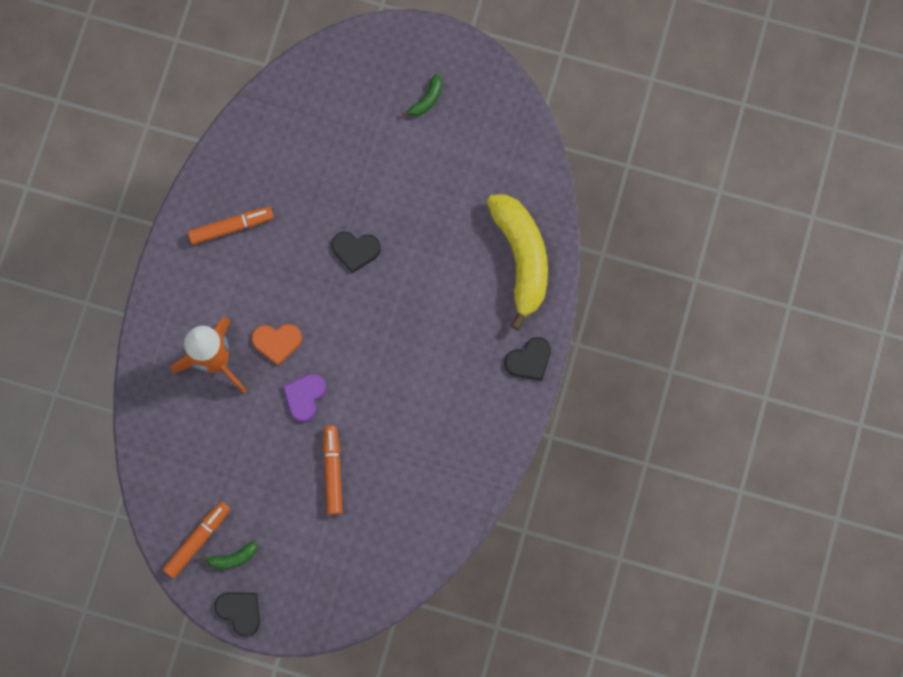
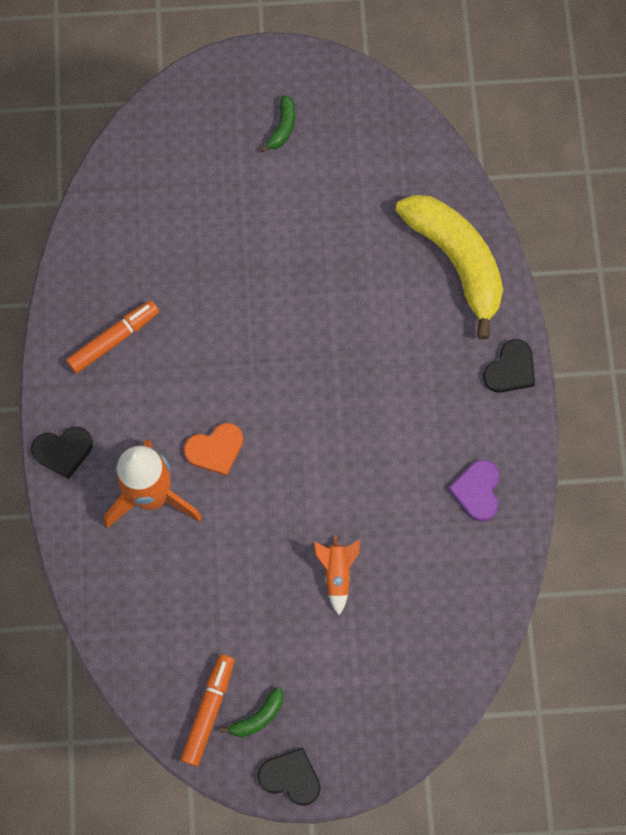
camera: 20 degrees left, 5 degrees down
purple heart [283,373,327,422] -> purple heart moved to [448,460,500,522]
orange marker [323,425,342,515] -> orange rocket [313,536,360,615]
black heart [331,232,381,273] -> black heart moved to [31,427,93,479]

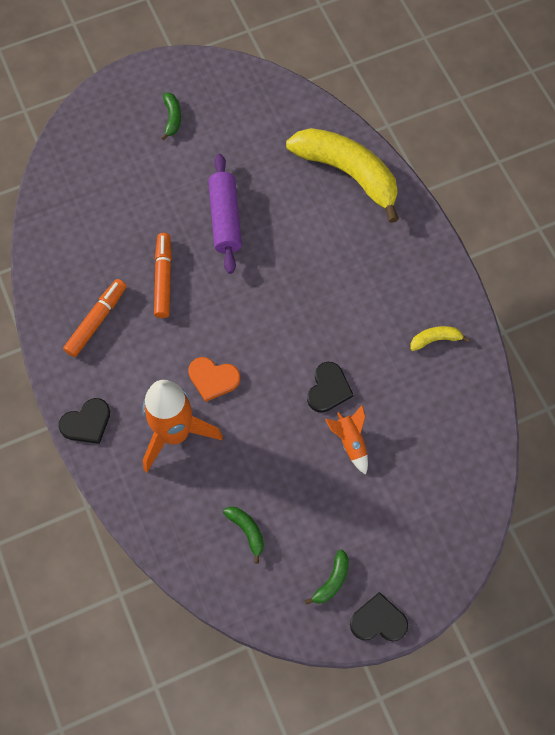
camera: 20 degrees left, 5 degrees down
orange marker [180,654,235,767] -> orange marker moved to [154,233,172,318]
orange heart [184,423,243,476] -> orange heart turned 60 degrees clockwise [188,357,241,402]
purple heart [448,460,500,522] -> yellow banana [410,326,469,351]
black heart [483,339,535,393] -> black heart moved to [307,362,354,413]
none -> purple rolling pin [208,154,242,274]
none -> green banana [223,507,264,563]

